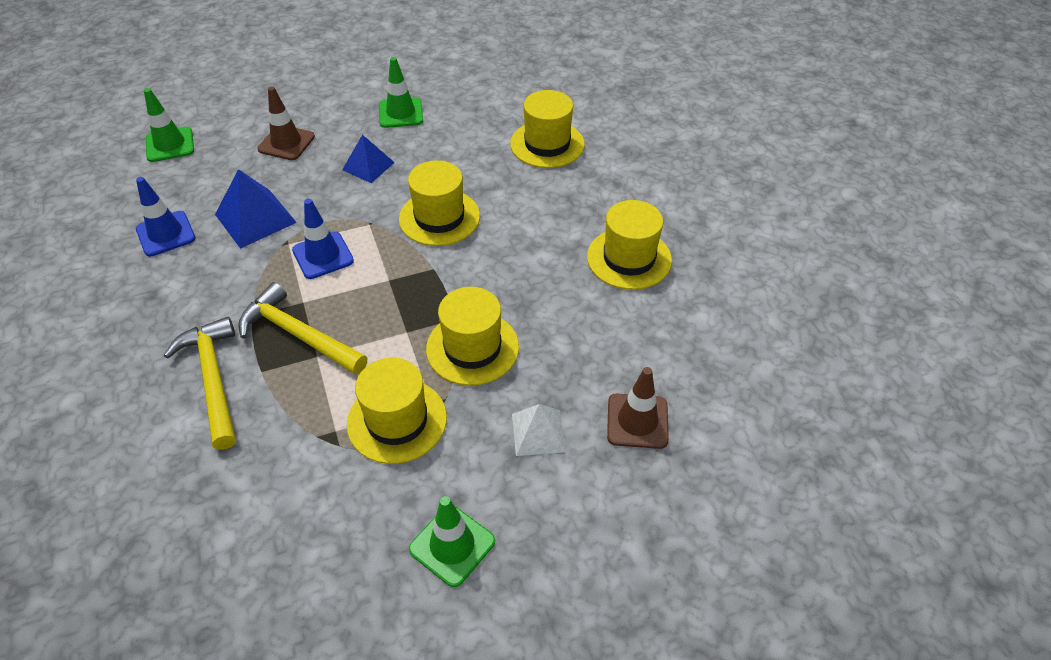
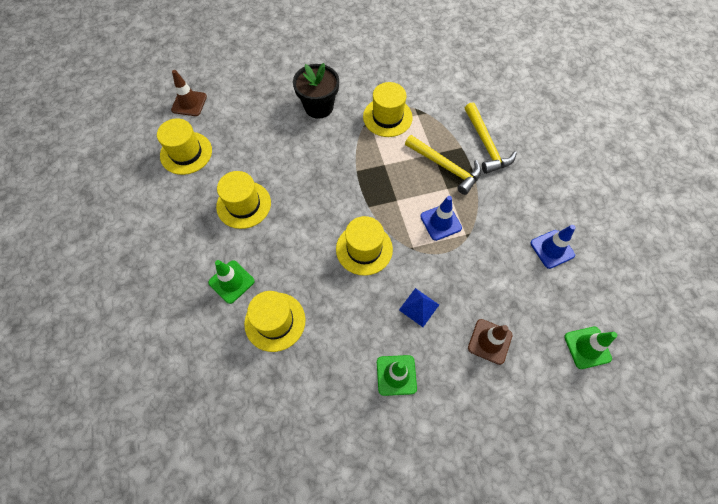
camera: 175 degrees left, 15 degrees up
blue pyramid [215,169,297,249] -> none
green traffic cone [409,496,495,587] -> green traffic cone moved to [208,260,255,304]
yellow hat [426,287,519,386] -> yellow hat moved to [157,118,212,175]
white pyramid [512,404,566,456] -> black flower pot [293,63,339,119]
brown traffic cone [607,367,669,449] -> brown traffic cone moved to [171,70,207,116]

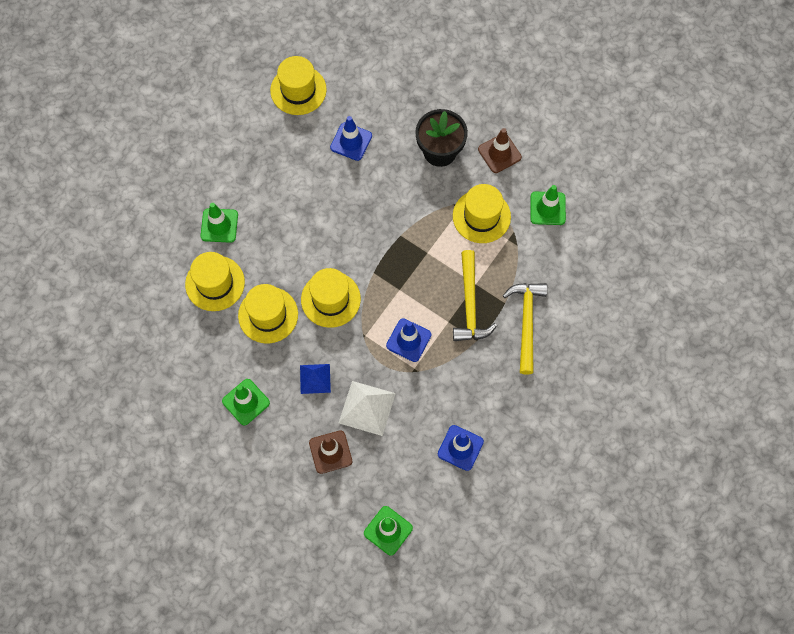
camera: 50 degrees right, 5 degrees up
brown traffic cone [171,70,207,116] -> brown traffic cone moved to [478,128,522,173]
yellow hat [216,171,271,229] -> yellow hat moved to [238,284,298,343]
yellow hammer [465,102,517,174] -> yellow hammer turned 150 degrees clockwise [503,283,547,375]
none -> blue traffic cone [330,116,372,161]
none -> white pyramid [339,381,396,436]
none -> green traffic cone [530,185,566,225]

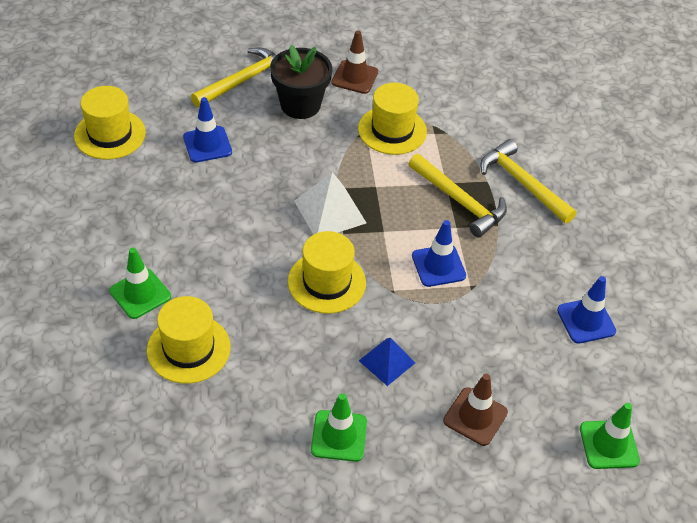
camera: 45 degrees left, 20 degrees down
yellow hat [238,284,298,343] -> none
white pyramid [339,381,396,436] -> white pyramid moved to [294,172,366,235]
green traffic cone [530,185,566,225] -> none
none -> yellow hammer [191,48,276,108]

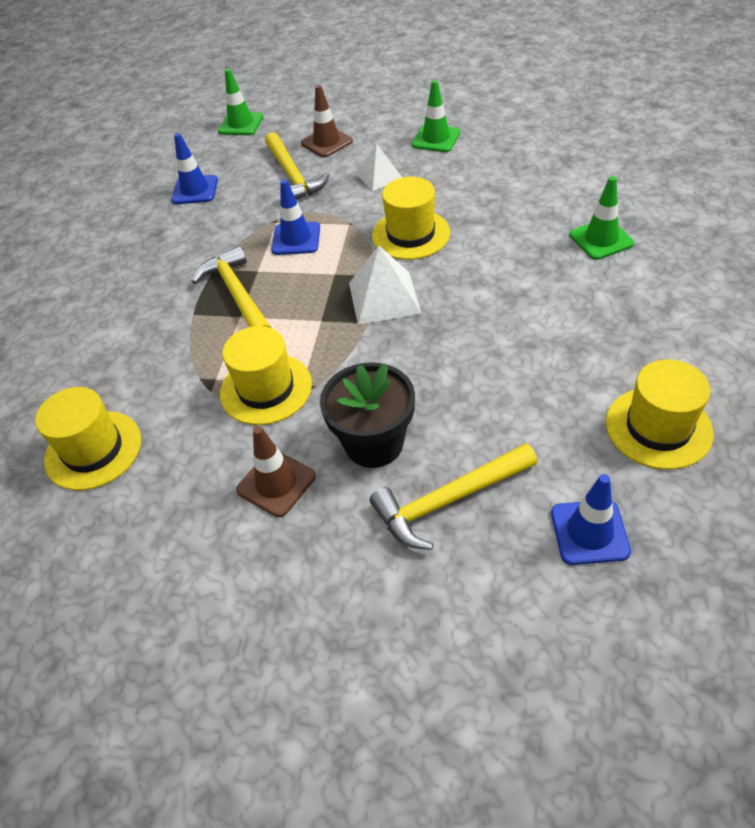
camera: 155 degrees left, 0 degrees up
yellow hat [147,296,231,384] -> yellow hat moved to [35,387,141,490]
blue traffic cone [183,97,232,163] -> blue traffic cone moved to [551,474,631,565]
blue pyramid [359,338,415,386] -> white pyramid [356,143,402,191]
yellow hammer [480,139,577,224] -> yellow hammer moved to [265,132,330,200]

